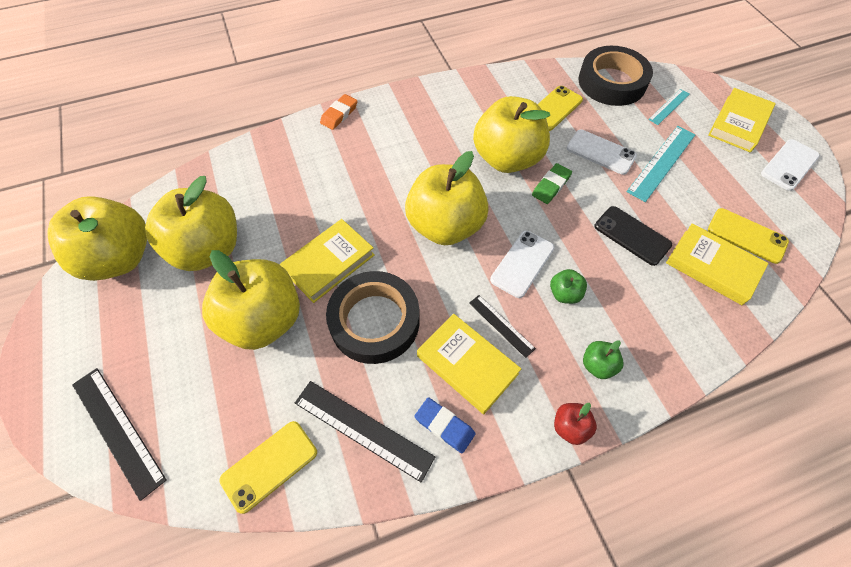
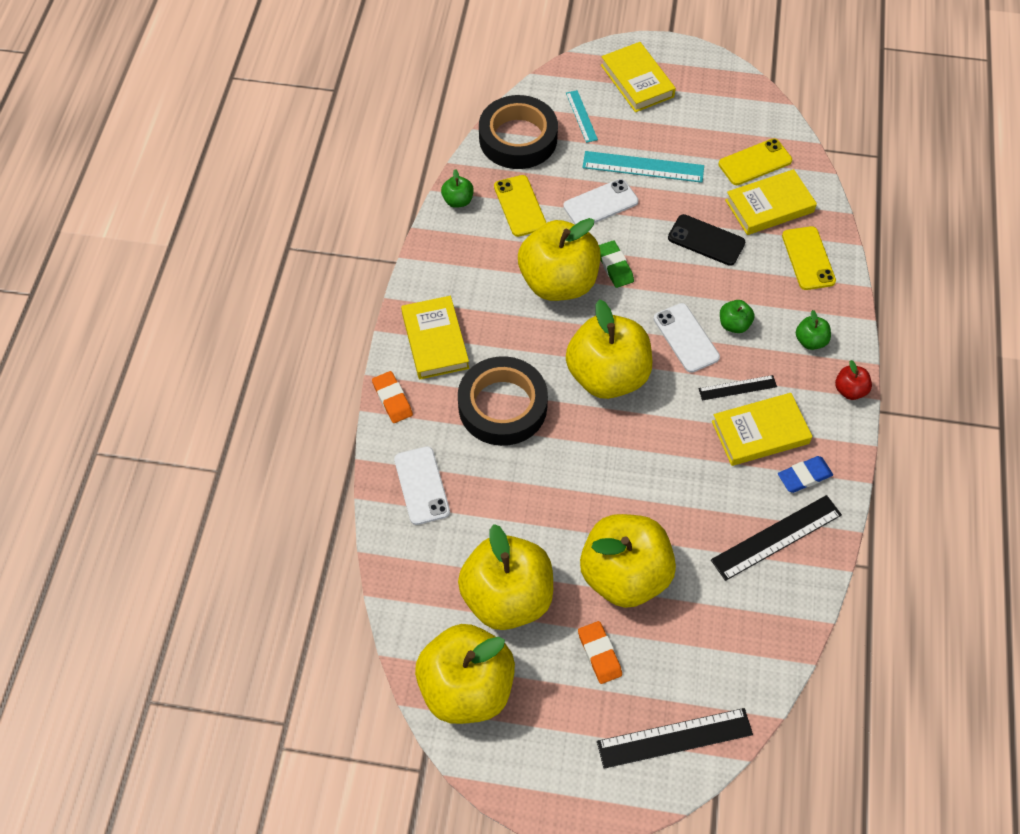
camera: 60 degrees left, 0 degrees up
yellow phone [219,421,317,514] -> yellow phone moved to [782,226,836,290]
yellow book [280,219,375,303] -> yellow book moved to [401,296,469,380]
black tape [326,271,420,364] -> black tape moved to [458,356,548,446]
black phone [595,206,672,266] -> black phone turned 45 degrees clockwise [668,214,745,266]
turquoise ruler [627,126,696,202] -> turquoise ruler turned 60 degrees counterclockwise [582,151,704,183]
white phone [761,139,820,191] -> white phone moved to [394,446,450,525]
none -> green apple [441,169,474,208]
none -> orange eraser [578,621,622,684]

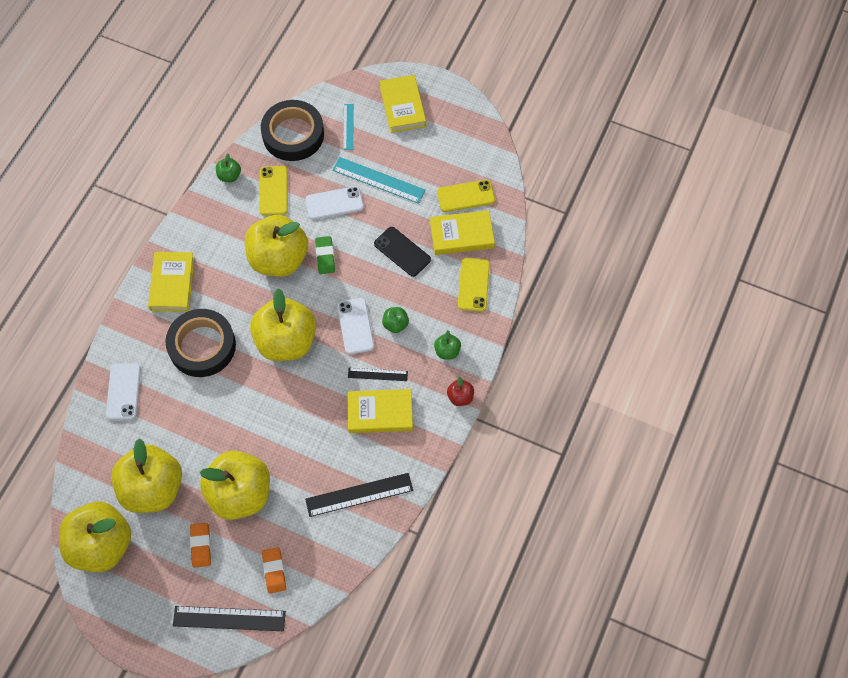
camera: 15 degrees right, 5 degrees up
orange eraser [372,371,413,423] -> orange eraser moved to [262,547,286,593]
blue eraser [778,456,833,493] -> none

